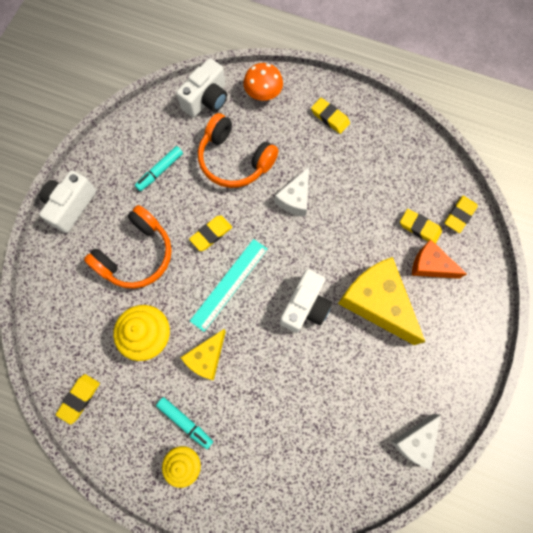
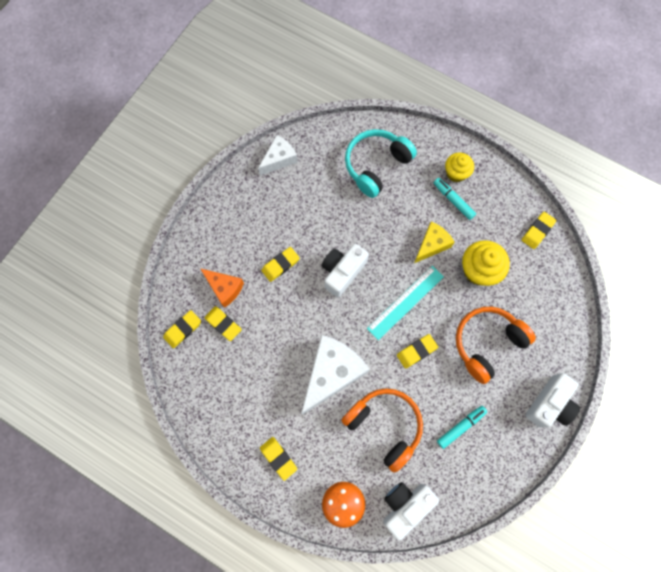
camera: 170 degrees left, 0 degrees up
white cheese [275,167,309,216] -> white cheese [301,335,370,415], size x1.74
yellow cheese [338,257,425,345] -> yellow eraser [261,247,300,282]
none -> turquoise headphones [345,129,417,198]

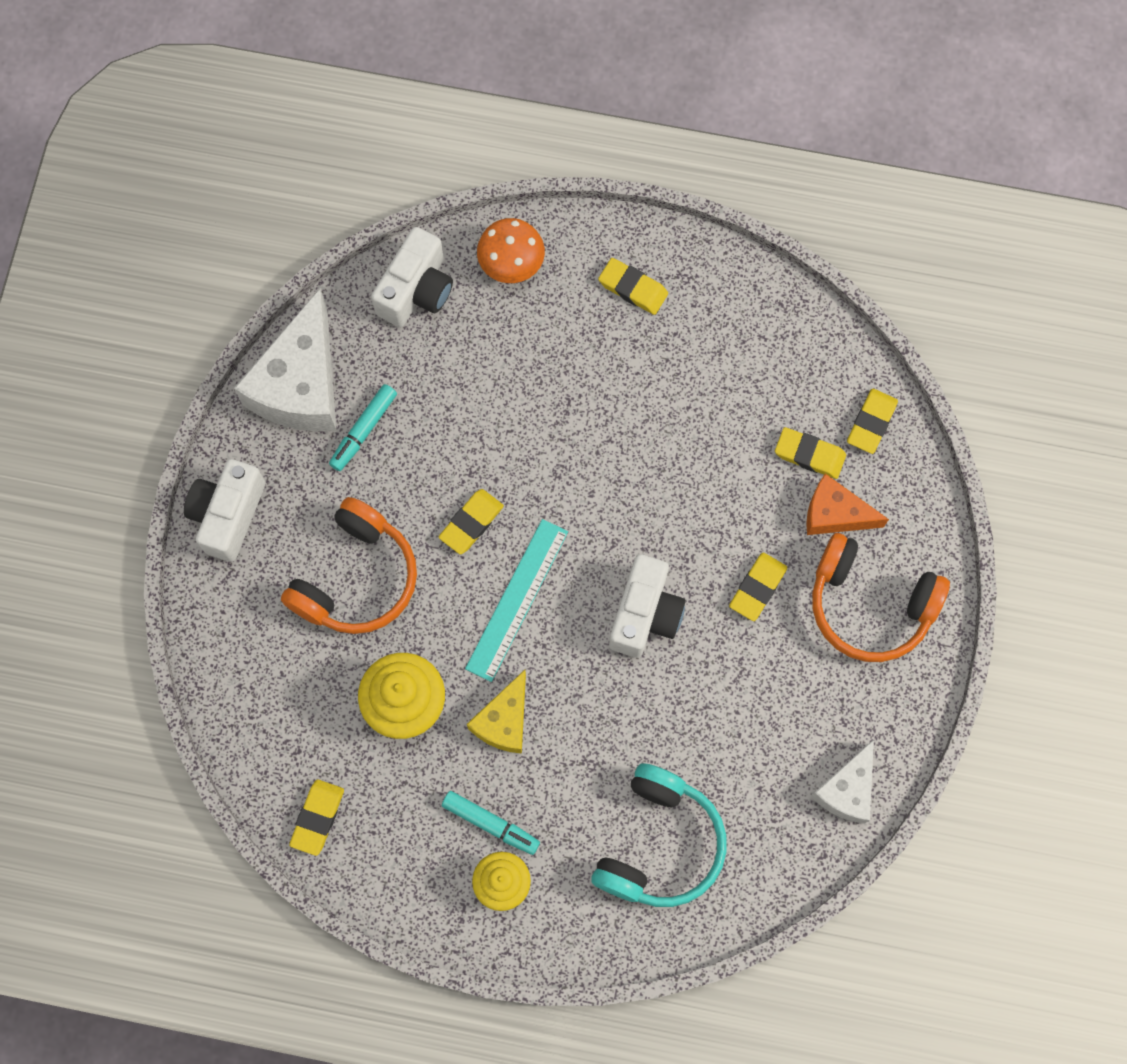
camera: 160 degrees right, 0 degrees up
white cheese [301,335,370,415] -> white cheese moved to [234,289,337,432]
orange headphones [341,388,423,473] -> orange headphones moved to [812,533,950,662]

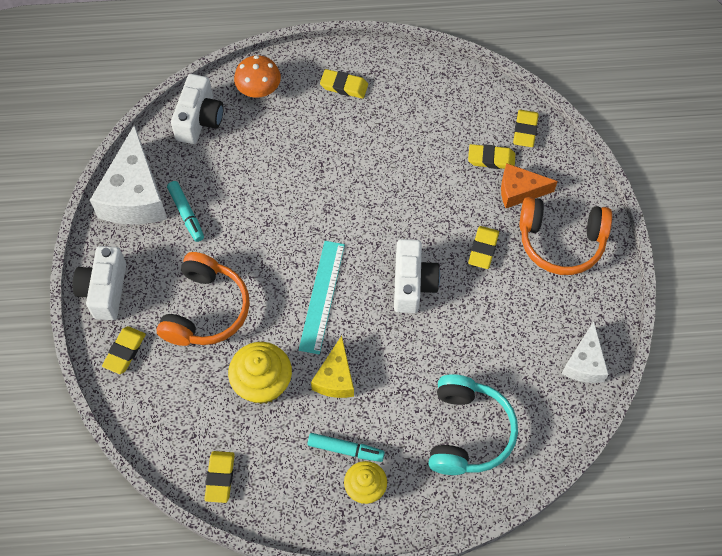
camera: 15 degrees left, 10 degrees down
turquoise marker [329,384,397,471] -> turquoise marker turned 45 degrees counterclockwise [167,181,204,242]
yellow eraser [439,489,504,554] -> yellow eraser moved to [102,326,146,374]

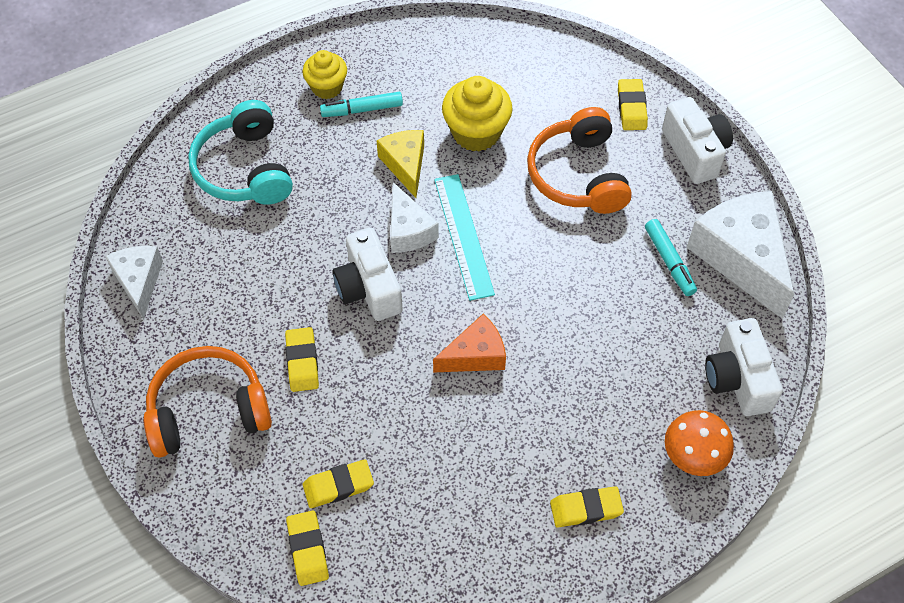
camera: 155 degrees right, 5 degrees down
turquoise marker [167,181,204,242] -> turquoise marker turned 150 degrees counterclockwise [645,219,697,296]
yellow eraser [204,451,235,503] -> none
orange cheese [501,163,558,208] -> orange cheese moved to [433,314,506,372]
none -> white cheese [390,182,439,253]

